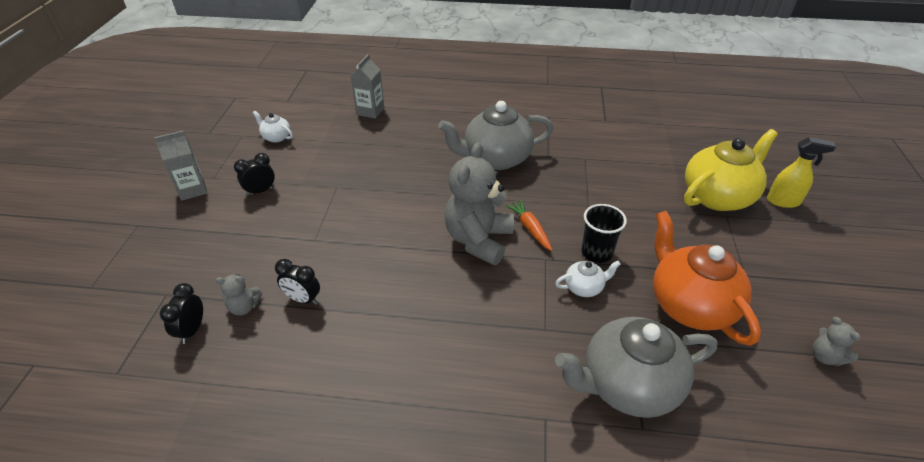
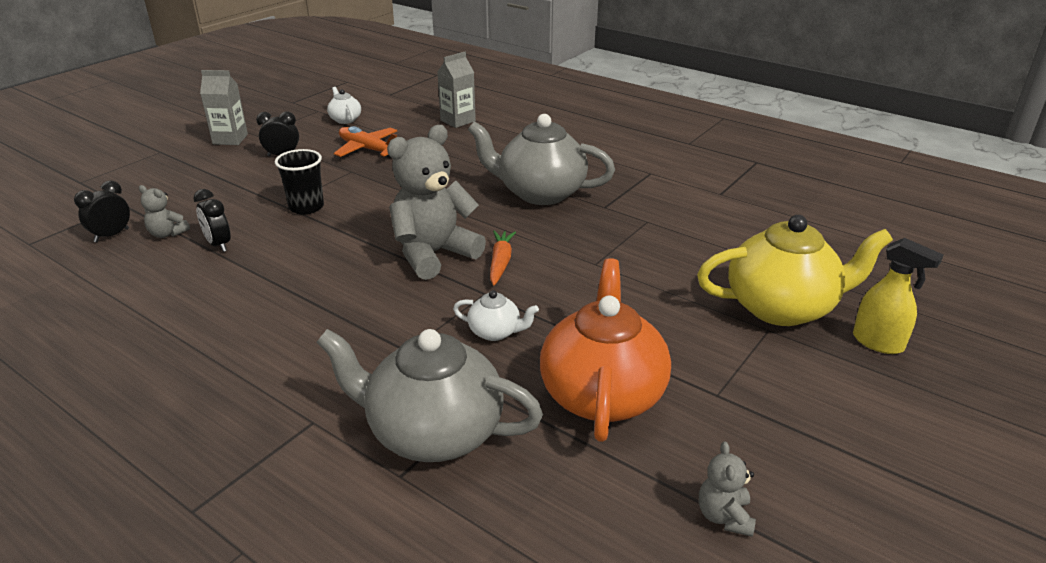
camera: 30 degrees right, 10 degrees down
black cup [581,204,627,263] -> black cup moved to [275,149,324,215]
none -> orange plane [334,126,397,158]

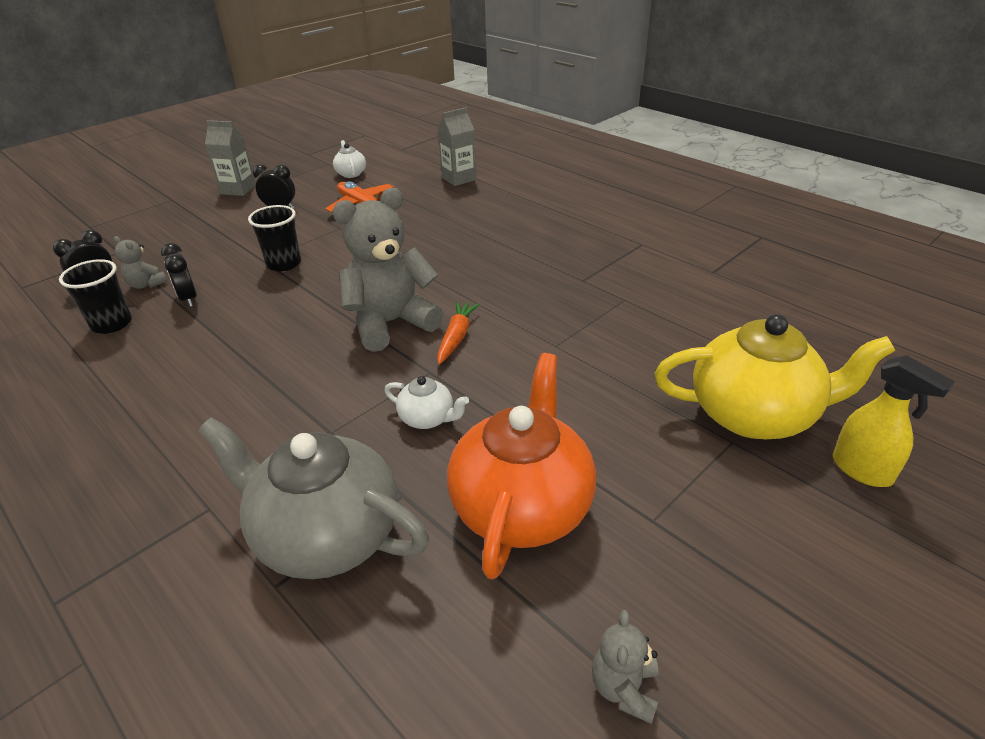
camera: 10 degrees right, 5 degrees up
grey teapot [468,114,615,205] -> none
none -> black cup [59,259,132,334]

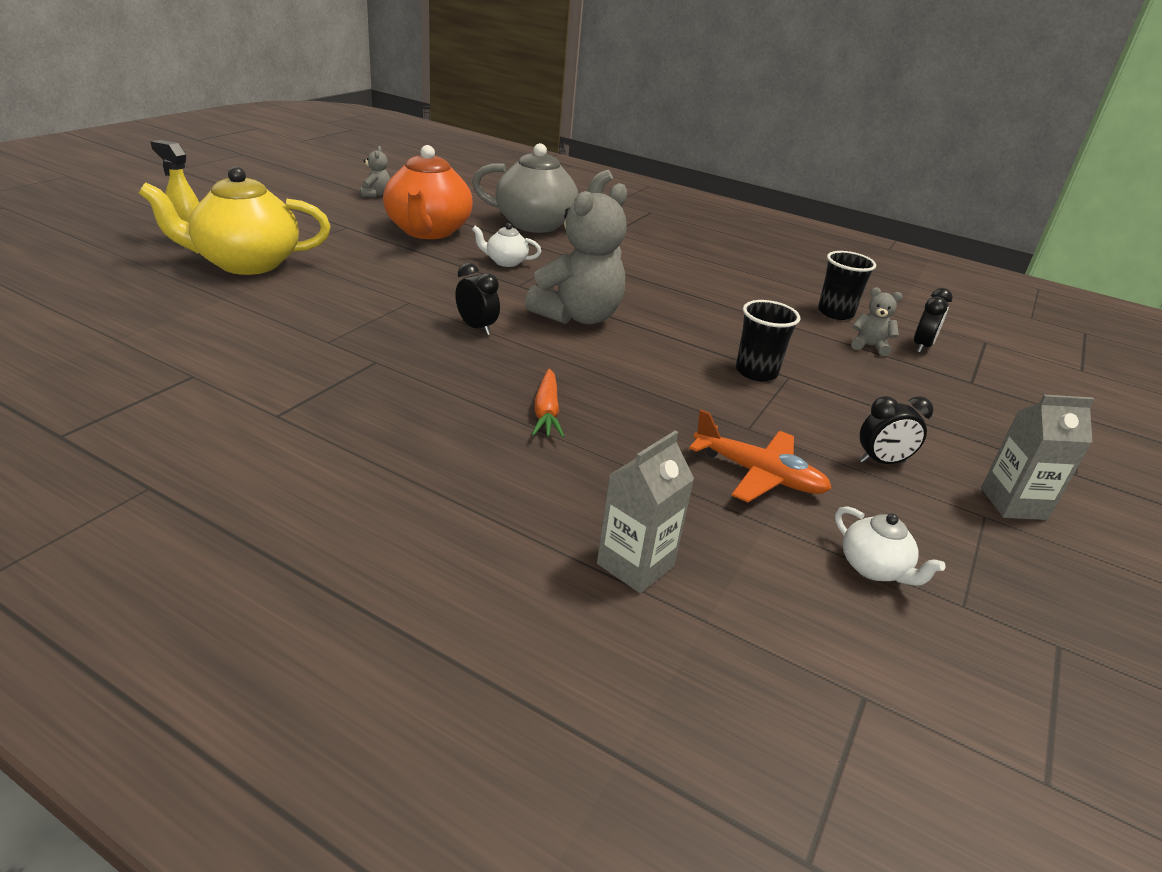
camera: 160 degrees right, 5 degrees down
black clock [161,243,197,307] -> black clock moved to [455,263,500,335]
orange carrot [437,301,480,364] -> orange carrot moved to [532,369,565,438]

